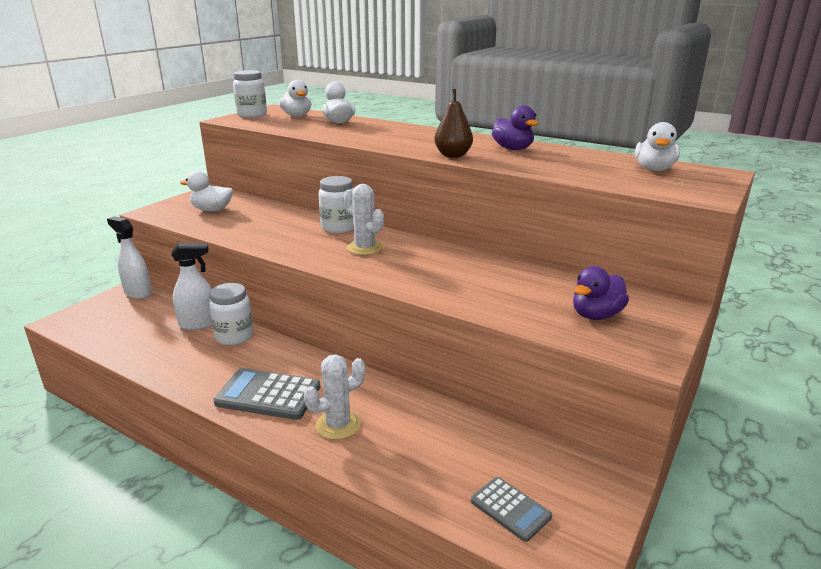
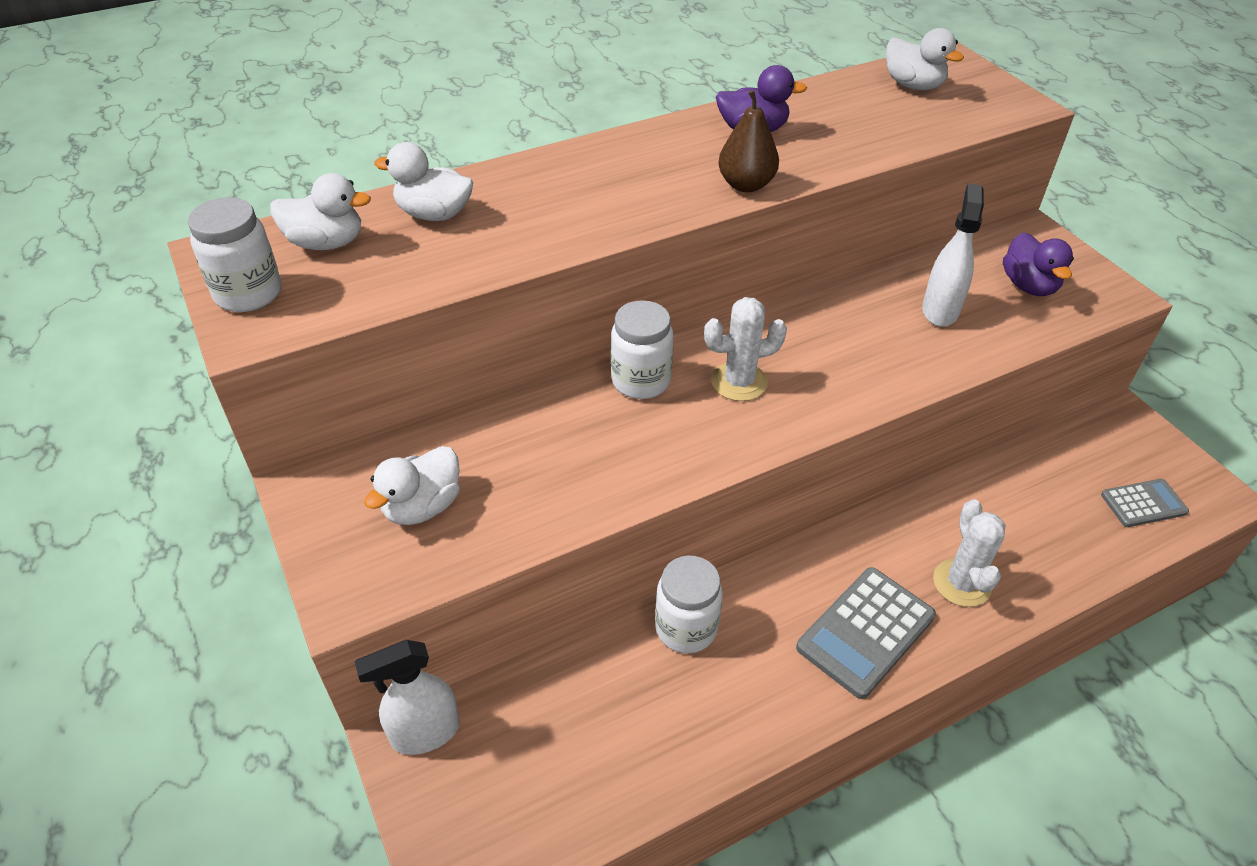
camera: 60 degrees left, 20 degrees up
white spray bottle [171,243,212,330] -> white spray bottle moved to [922,183,984,327]

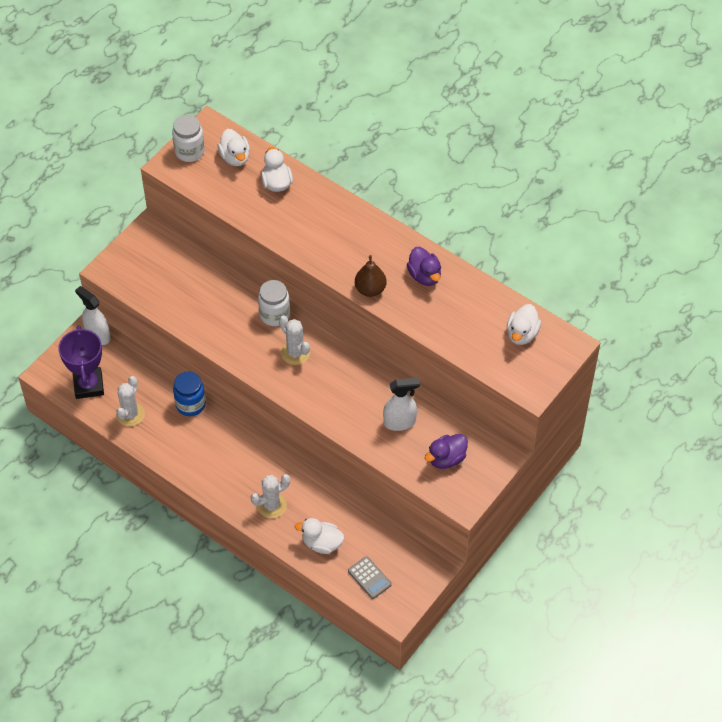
camera: 65 degrees right, 10 degrees up
white duck [364,446,460,525] -> white duck moved to [295,518,344,554]
white jar [655,555,723,653] -> blue jar [173,371,206,416]
grey calculator [796,567,936,699] -> none
none -> purple trophy [58,325,104,399]
none -> white cactus [116,376,145,427]

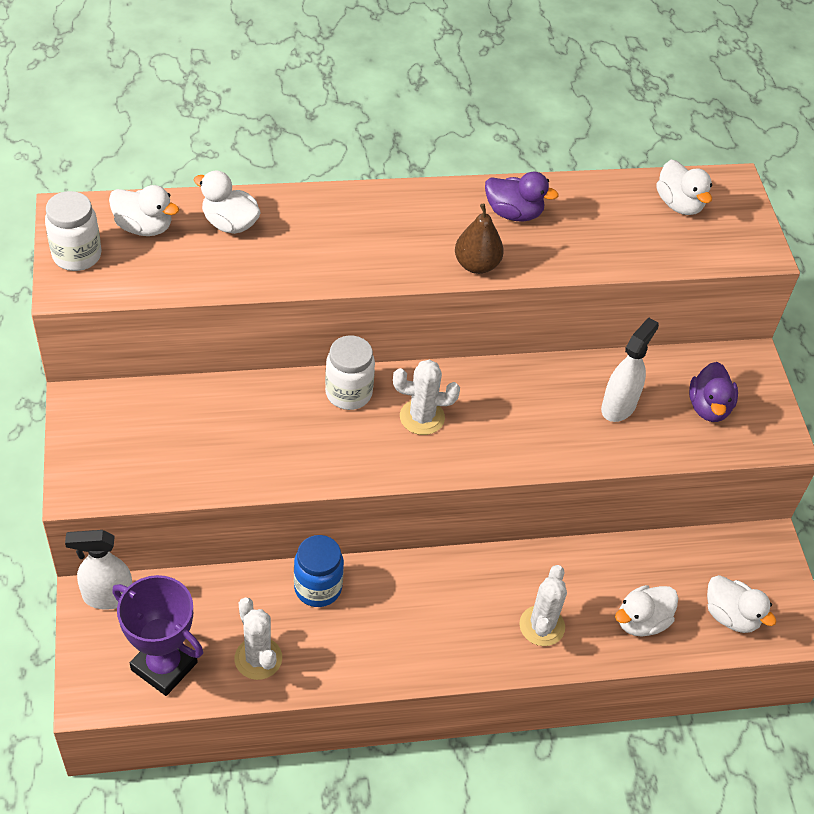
camera: 50 degrees left, 5 degrees down
grey calculator [348,556,392,599] -> white duck [707,575,777,633]

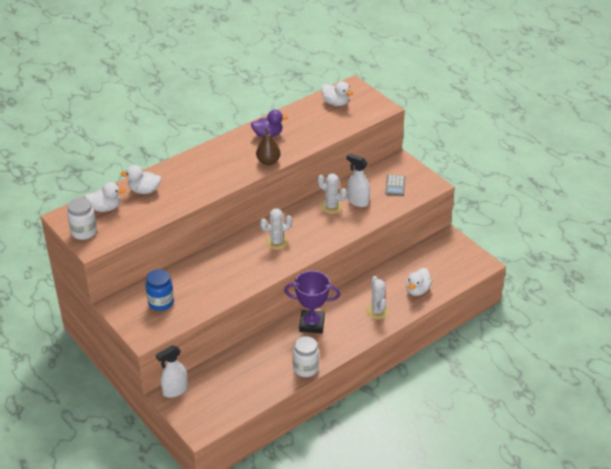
camera: 25 degrees left, 10 degrees down
purple trophy [112,575,203,696] -> purple trophy moved to [284,271,340,333]
white cactus [235,597,282,680] -> white cactus moved to [318,173,347,214]
blue jar [294,535,344,607] -> blue jar moved to [146,269,174,311]
white jar [325,336,375,410] -> white jar moved to [293,336,319,377]
white spray bottle [601,317,659,422] -> white spray bottle turned 60 degrees counterclockwise [347,153,370,207]
purple duck [689,362,738,422] -> grey calculator [385,175,405,196]
white duck [707,575,777,633] -> none

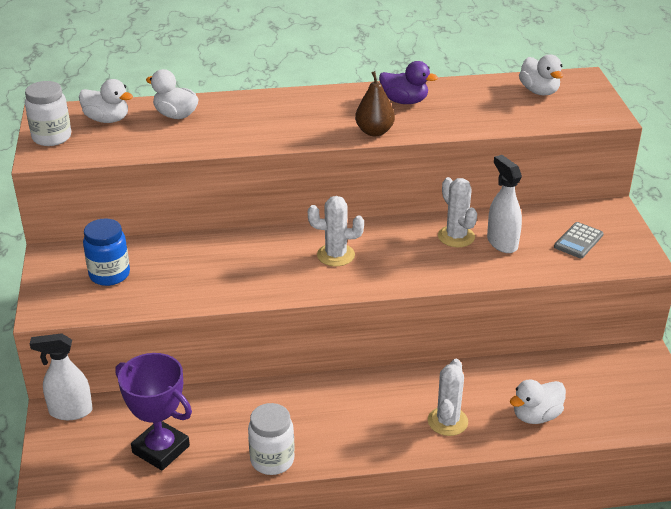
camera: 30 degrees right, 5 degrees down
purple trophy [284,271,340,333] -> purple trophy moved to [116,353,192,470]

